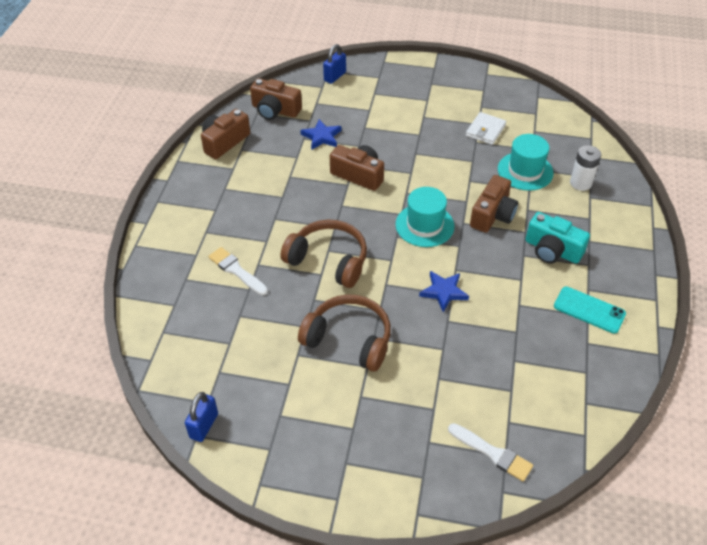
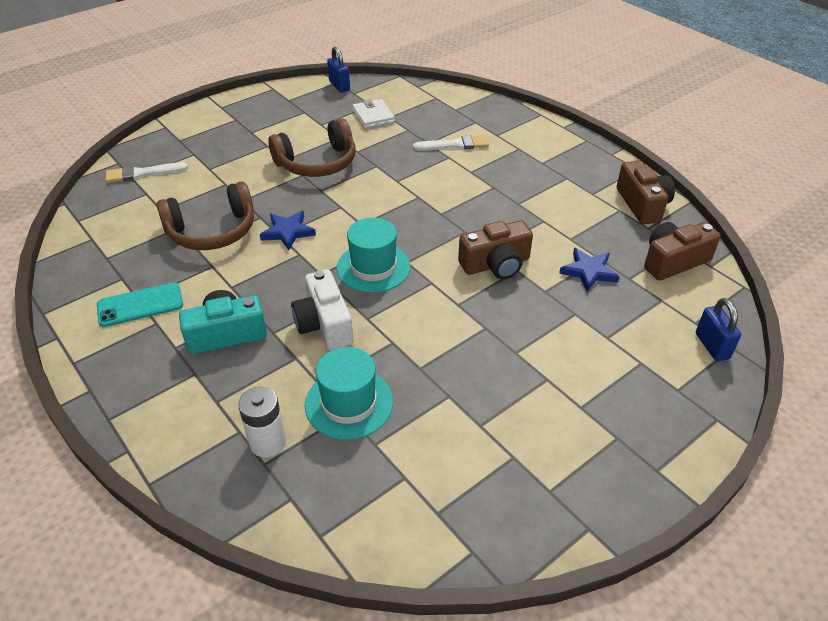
camera: 130 degrees right, 5 degrees down
brown headphones [280,220,367,288] -> brown headphones moved to [157,181,254,250]
white wallet [466,112,506,145] -> white wallet moved to [352,99,395,129]
brown camera [470,175,518,233] -> white camera [291,270,353,350]

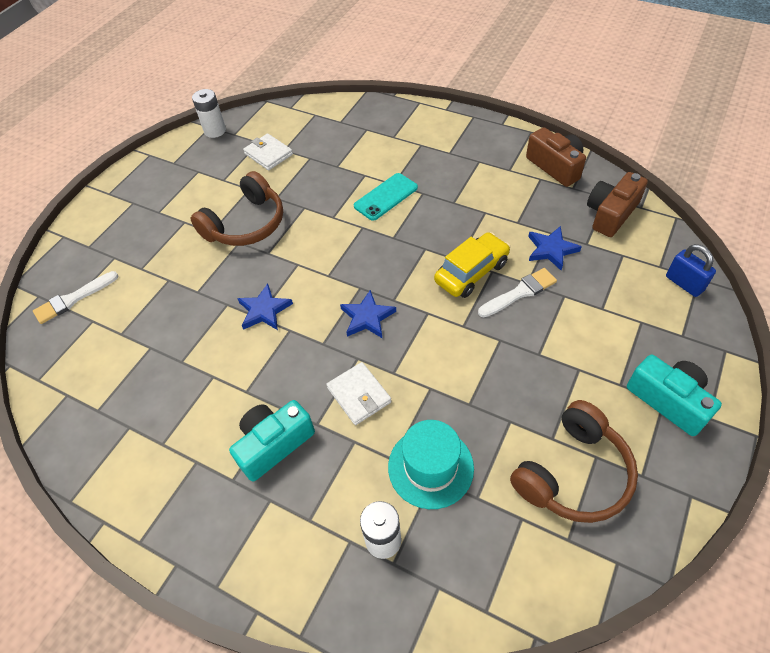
camera: 20 degrees left, 10 degrees up
turquoise phone [97,282,183,327] -> turquoise phone moved to [354,173,418,221]
brown headphones [157,181,254,250] -> brown headphones moved to [510,400,638,523]
white camera [291,270,353,350] -> white wallet [326,362,391,425]
blue padlock [327,46,350,93] -> white battery [192,89,226,138]
turquoise hat [337,218,411,293] -> blue star [340,290,396,338]
white brush [413,135,489,150] -> white brush moved to [478,268,557,317]
brown camera [458,220,533,279] -> yellow car [434,232,510,298]
none -> turquoise camera [627,355,722,436]

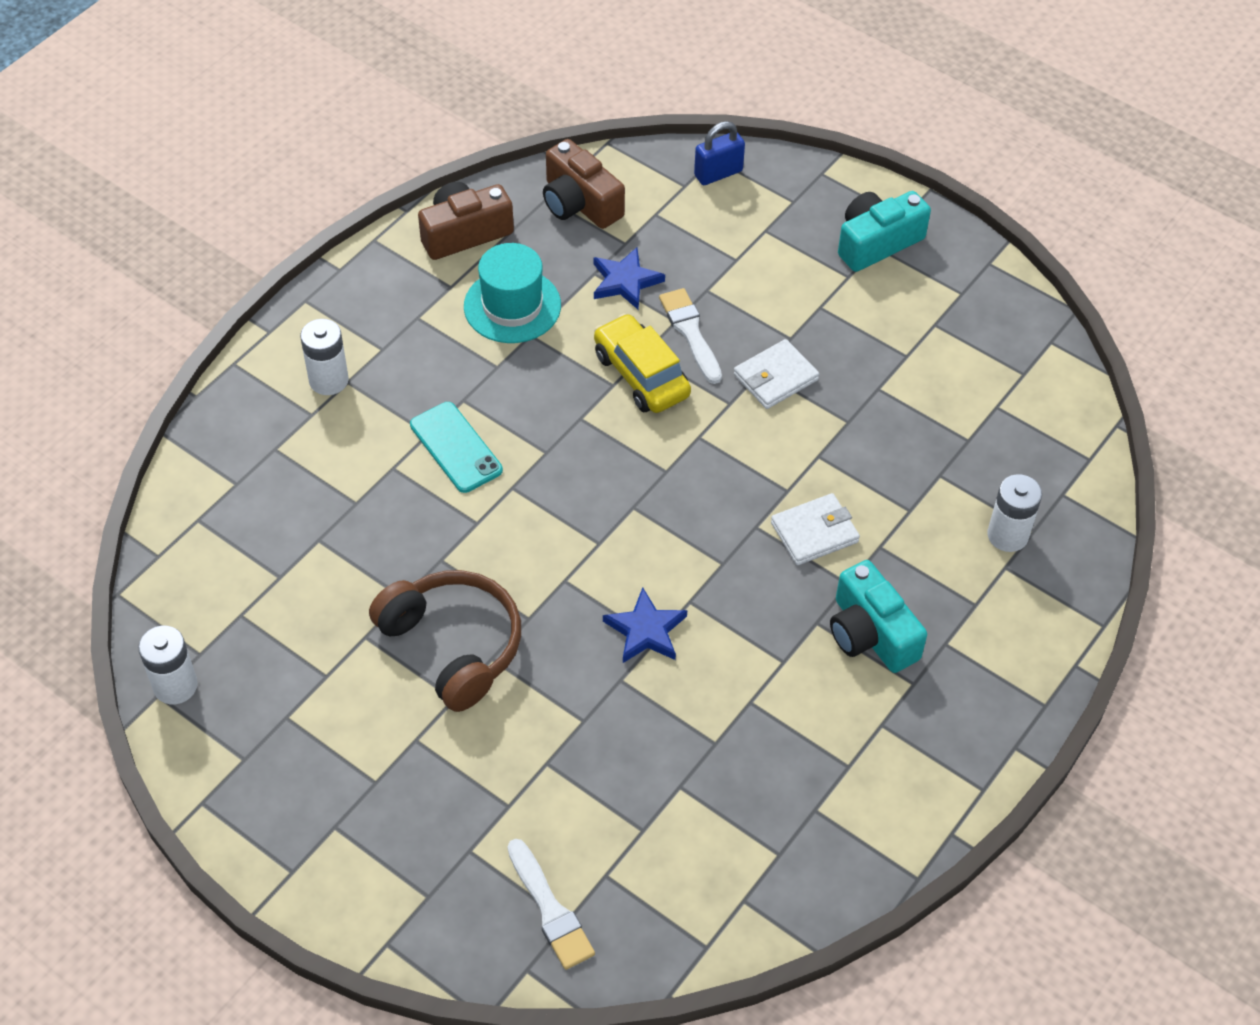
camera: 85 degrees left, 0 degrees up
white wallet [243,133,293,170] -> white wallet moved to [734,339,819,409]
blue star [340,290,396,338] -> none
turquoise hat [388,420,474,509] -> turquoise hat moved to [464,243,561,343]
brown headphones [510,400,638,523] -> none
none -> white battery [300,319,349,395]

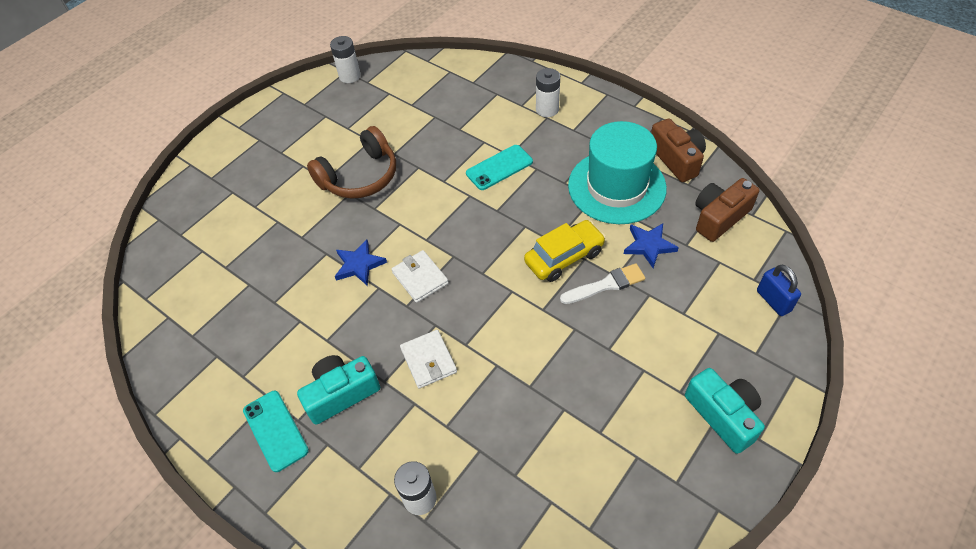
camera: 95 degrees right, 0 degrees up
turquoise hat [464,243,561,343] -> turquoise hat [568,121,667,224], size x1.51
white brush [507,839,595,970] -> none
white wallet [734,339,819,409] -> white wallet moved to [392,250,449,303]
none -> turquoise phone [243,391,309,472]

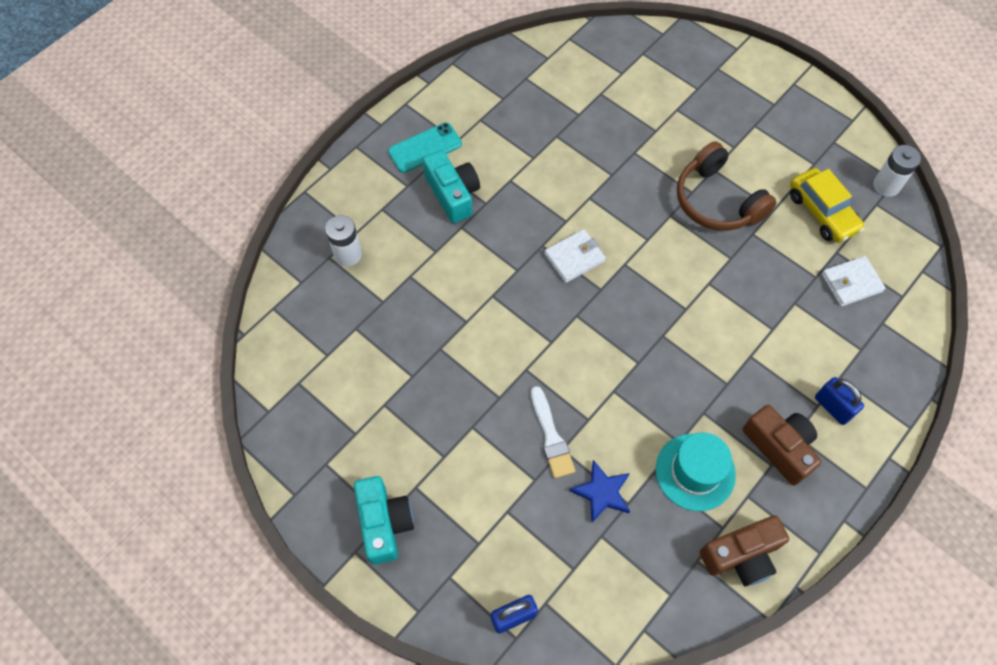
camera: 90 degrees right, 10 degrees up
blue star [335,239,387,286] -> none
white wallet [400,330,457,388] -> white wallet moved to [822,256,886,306]
turquoise phone [466,145,533,190] -> none
yellow car [524,220,606,282] -> yellow car moved to [790,168,865,243]
white battery [536,68,560,117] -> blue padlock [815,377,864,425]
turquoise hat [568,121,667,224] -> turquoise hat [656,433,736,511], size x0.66
turquoise camera [685,368,765,454] -> turquoise camera turned 75 degrees counterclockwise [354,476,414,565]
brown camera [695,178,760,242] -> brown camera moved to [743,405,822,486]

